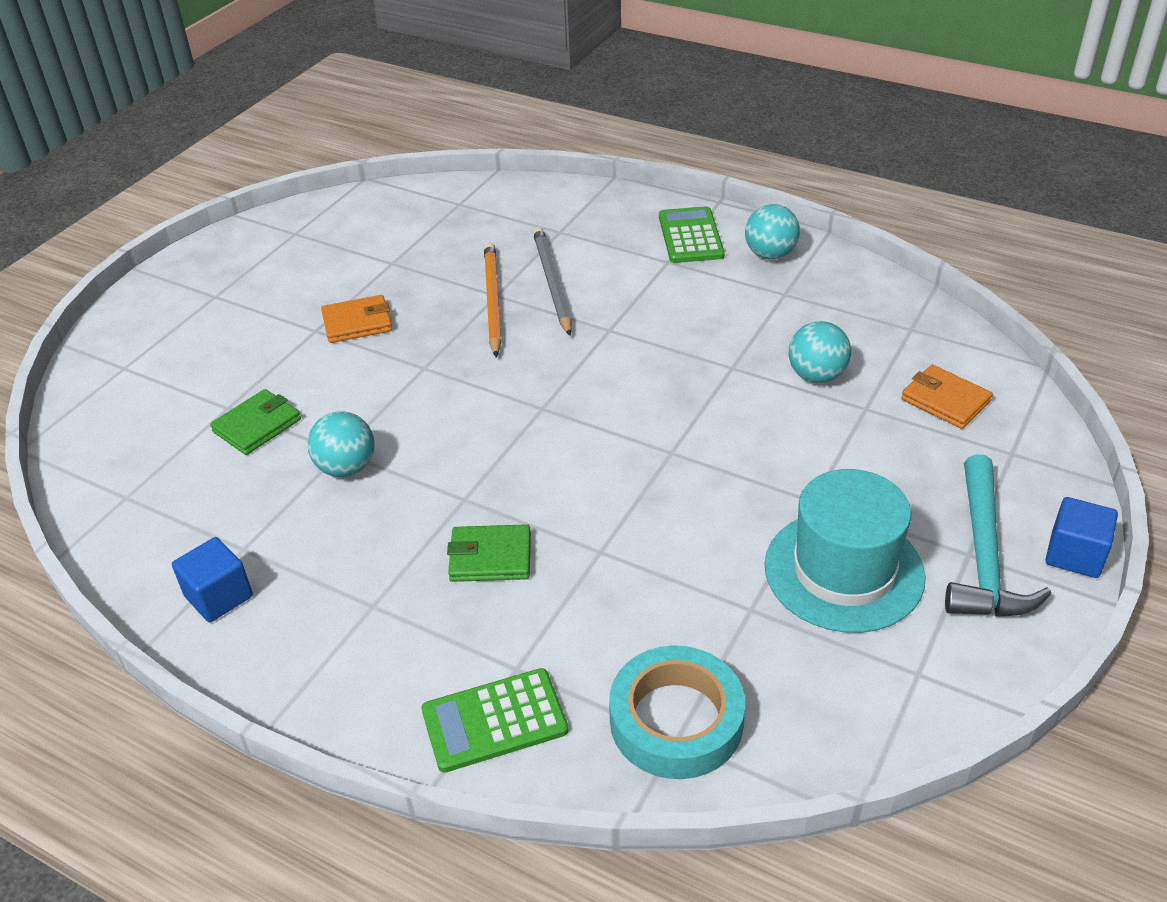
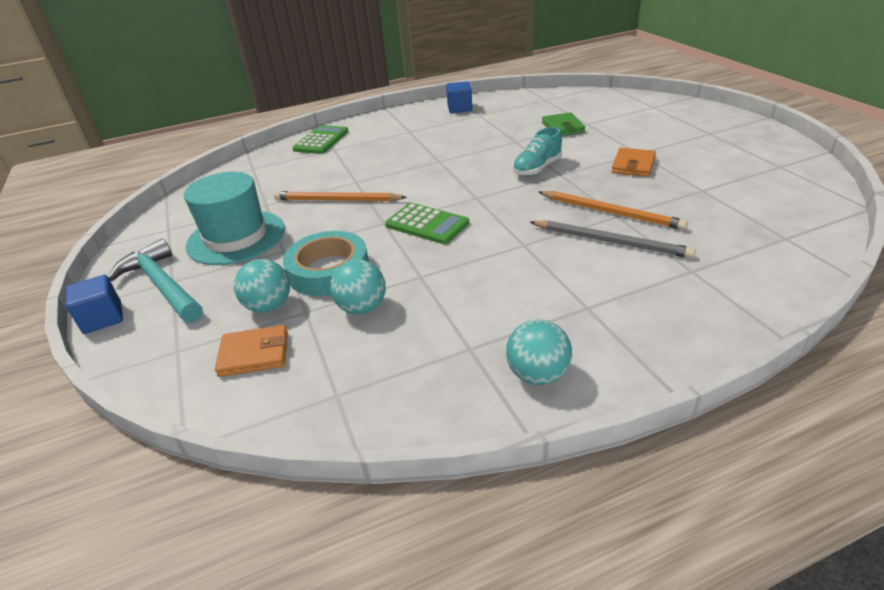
camera: 130 degrees right, 5 degrees down
turquoise ball [308,411,374,477] -> turquoise ball moved to [234,259,290,313]
green wallet [447,524,531,582] -> none
turquoise tape [609,645,745,779] -> turquoise tape moved to [283,231,369,296]
green calculator [659,206,725,263] -> green calculator moved to [385,203,469,244]
none -> orange pencil [274,191,407,202]
none -> turquoise shoe [513,127,562,176]

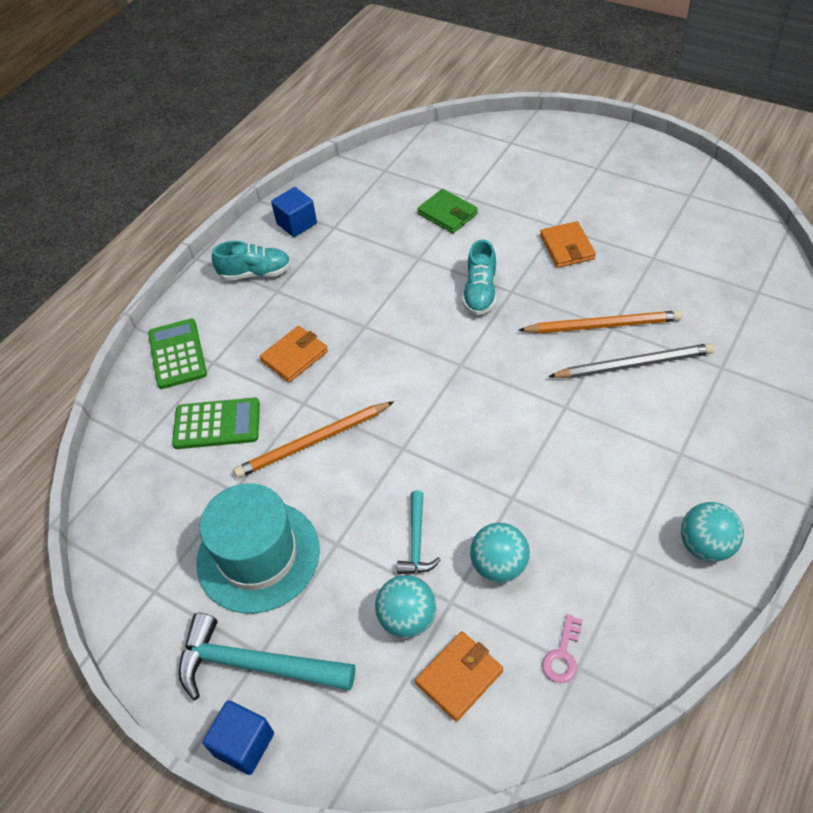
camera: 35 degrees left, 15 degrees up
turquoise tape [283,231,369,296] -> turquoise hammer [397,491,441,574]
green calculator [385,203,469,244] -> green calculator moved to [172,398,260,449]
none -> turquoise shoe [212,241,291,281]
none -> orange wallet [260,326,328,382]
none -> pink key [542,614,583,683]

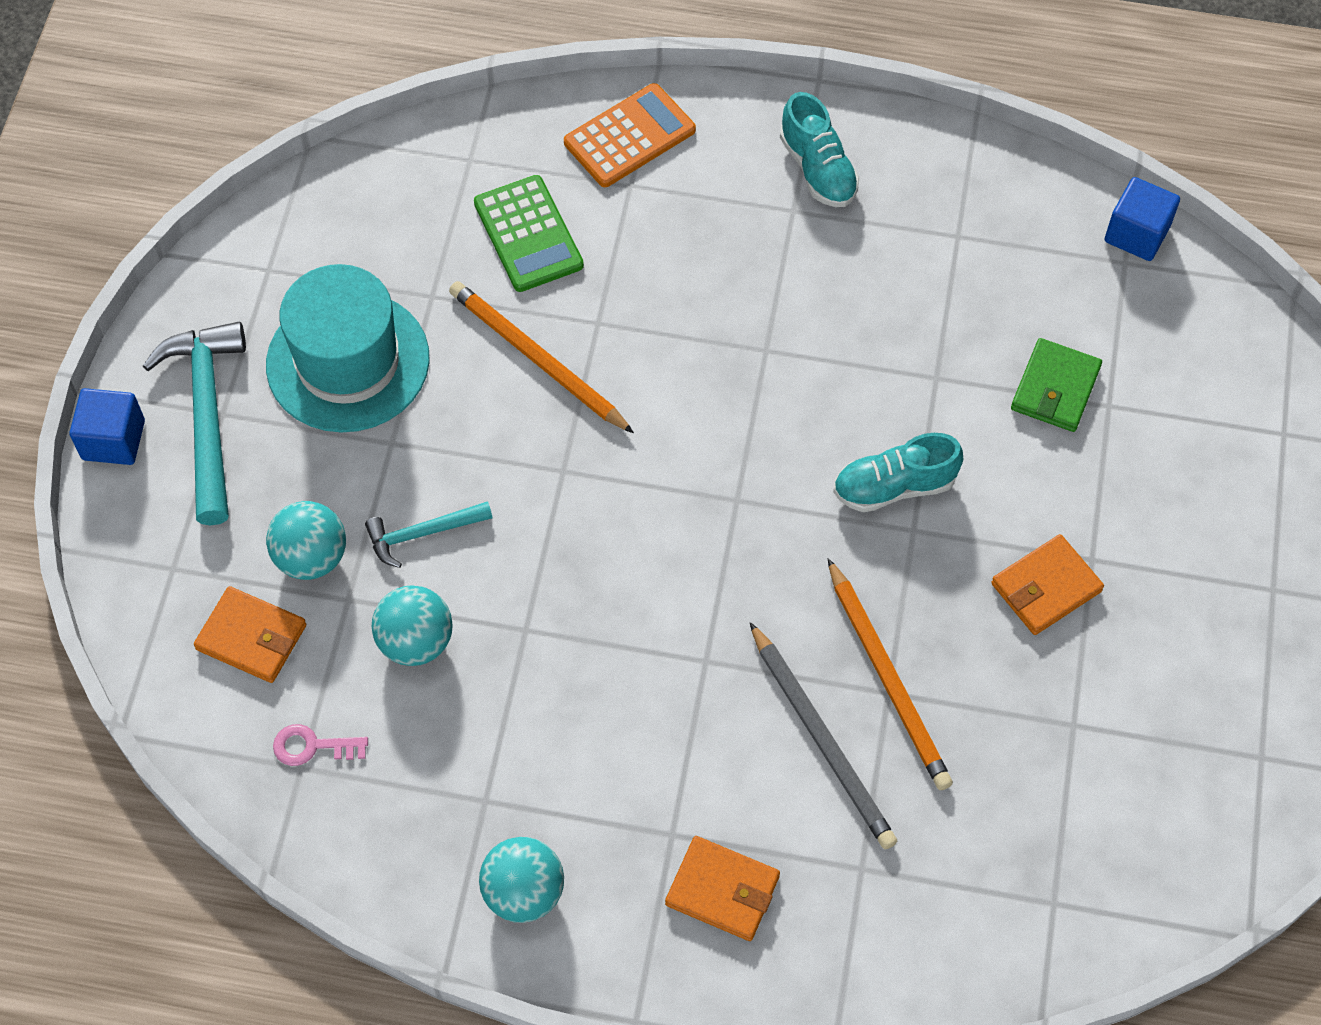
camera: 65 degrees right, 10 degrees up
green calculator [148,318,207,389] -> orange calculator [564,83,696,187]
orange wallet [260,326,328,382] -> orange wallet moved to [665,836,780,941]
blue cube [271,187,317,237] -> blue cube moved to [1105,177,1180,261]

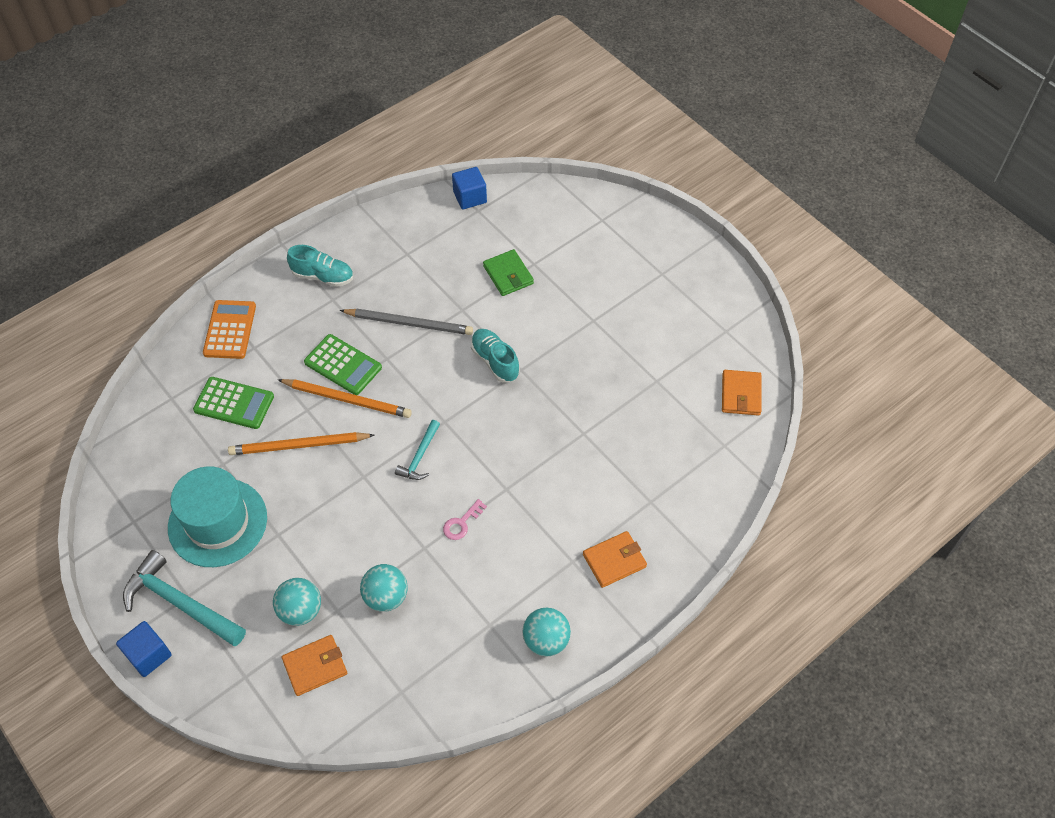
camera: 50 degrees left, 5 degrees down
pink key [273,724,368,766] -> pink key moved to [443,499,487,540]
turquoise hammer [365,501,493,568] -> turquoise hammer moved to [395,420,440,480]
grey pencil [750,622,897,849] -> grey pencil moved to [340,309,473,335]
orange pencil [828,558,953,790] -> orange pencil moved to [278,379,412,418]
turquoise shoe [833,433,963,512] -> turquoise shoe turned 120 degrees clockwise [471,329,520,383]
orange wallet [991,534,1104,635] -> orange wallet moved to [722,370,762,416]
none -> green calculator [304,334,382,395]

